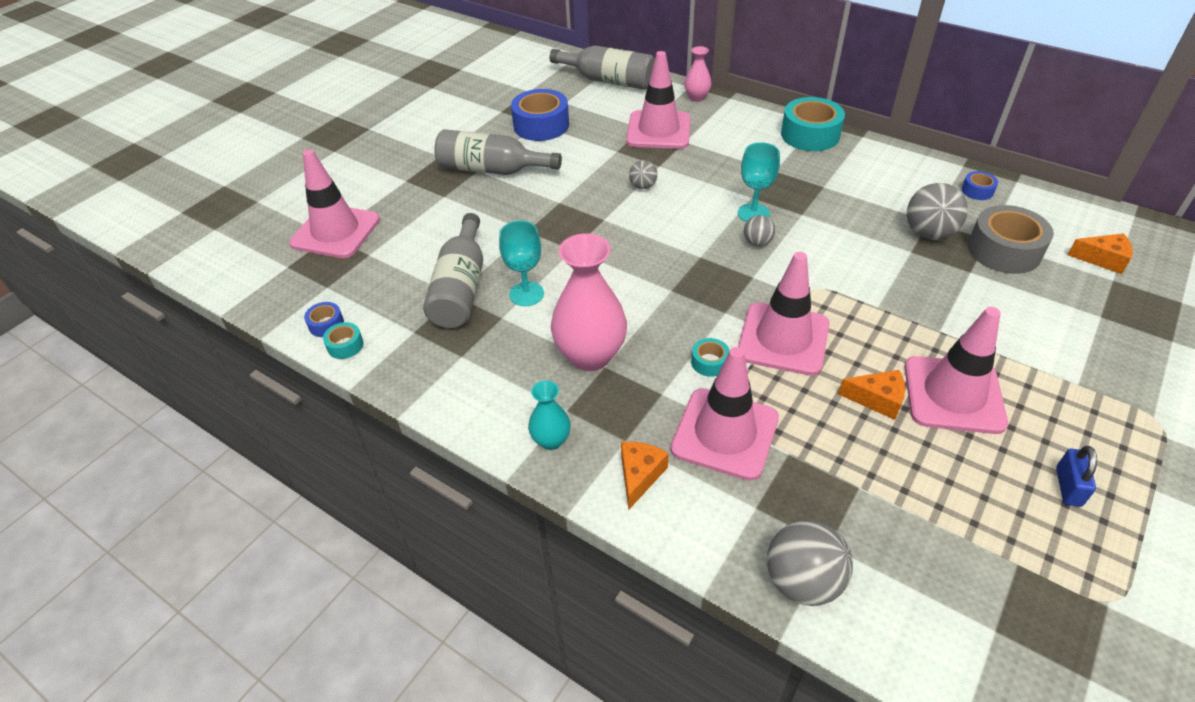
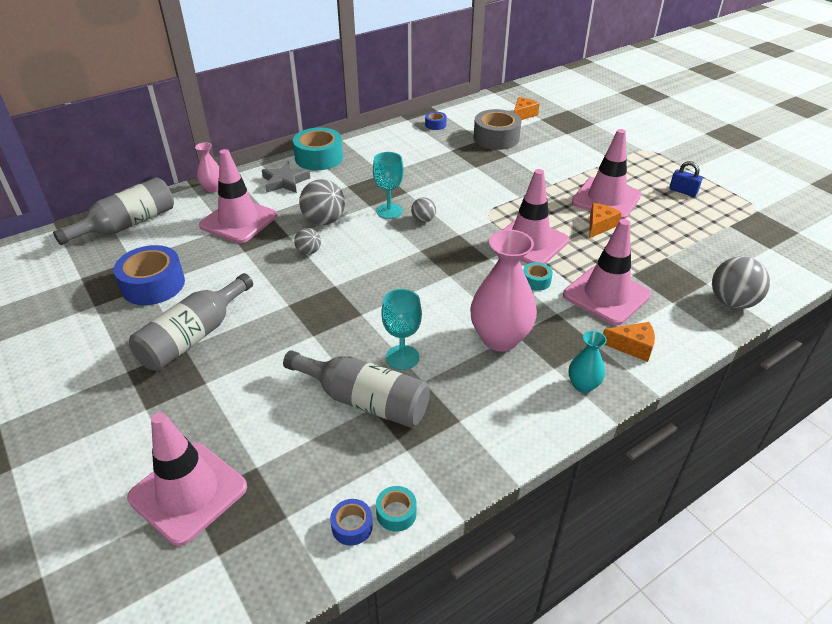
camera: 70 degrees left, 5 degrees down
orange cheese [621,442,669,510] -> orange cheese turned 150 degrees clockwise [603,322,655,362]
grey ball [907,183,968,240] -> grey ball moved to [299,179,345,225]
none -> grey star [262,162,310,193]

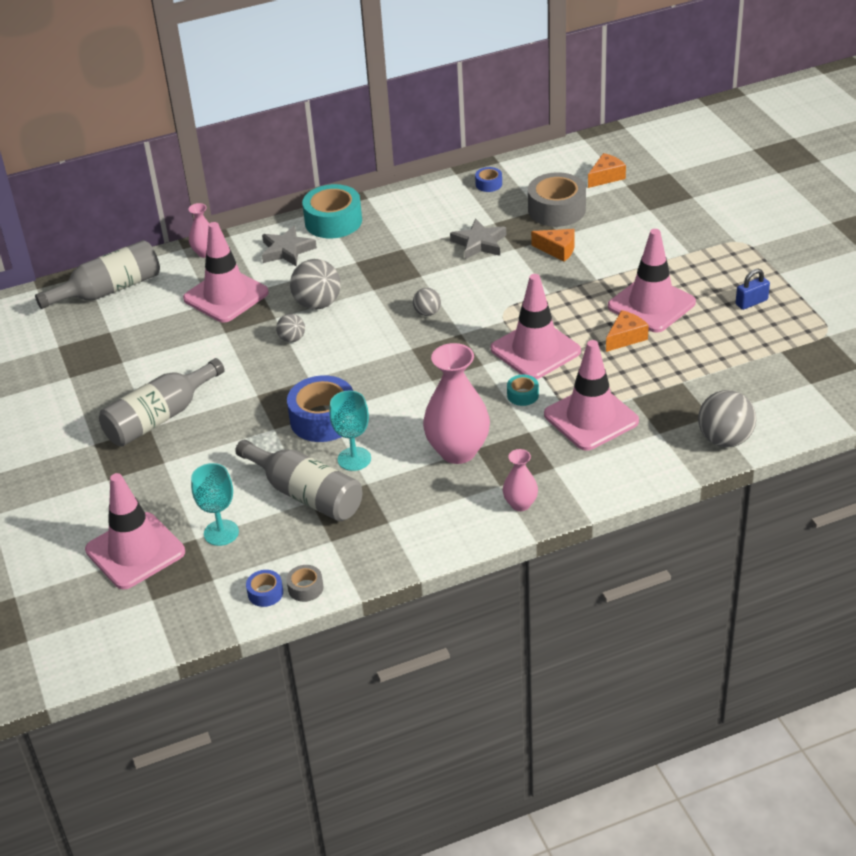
camera: 15 degrees right, 0 degrees up
blue tape [114,245,185,305] -> blue tape moved to [287,375,353,442]
turquoise goblet [373,152,404,219] -> turquoise goblet moved to [191,463,239,546]
turquoise tape [376,486,417,532] -> grey tape [286,565,324,602]
turquoise vase [569,331,607,393] -> pink vase [503,449,538,511]
orange cheese [603,322,655,362] -> orange cheese moved to [531,229,575,262]
blue padlock [669,161,702,197] -> blue padlock turned 75 degrees counterclockwise [736,269,770,310]
none -> grey star [450,219,506,259]

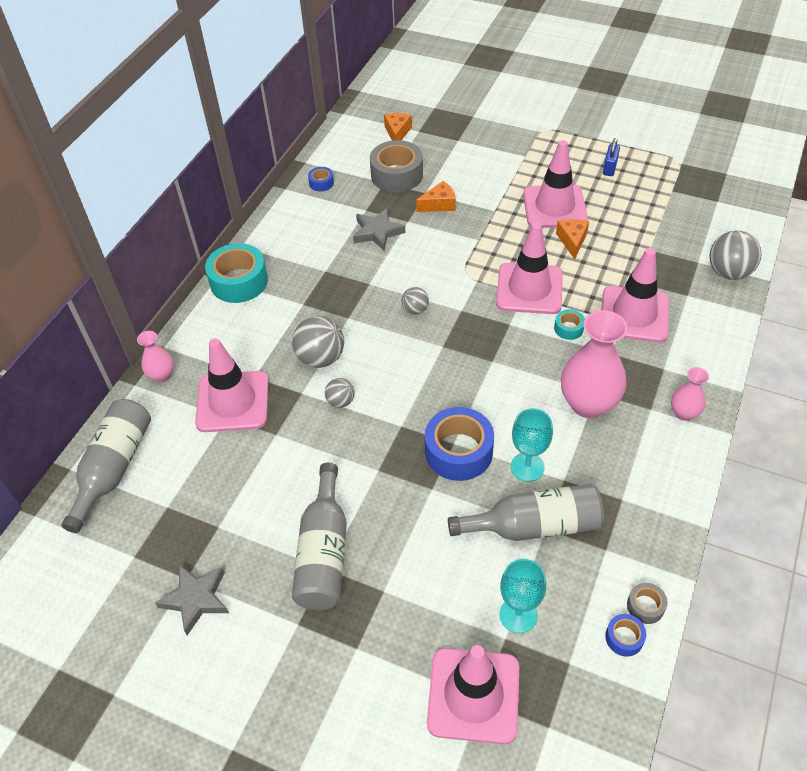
camera: 45 degrees left, 10 degrees up
grey star [262,226,317,267] -> grey star moved to [155,564,229,635]

